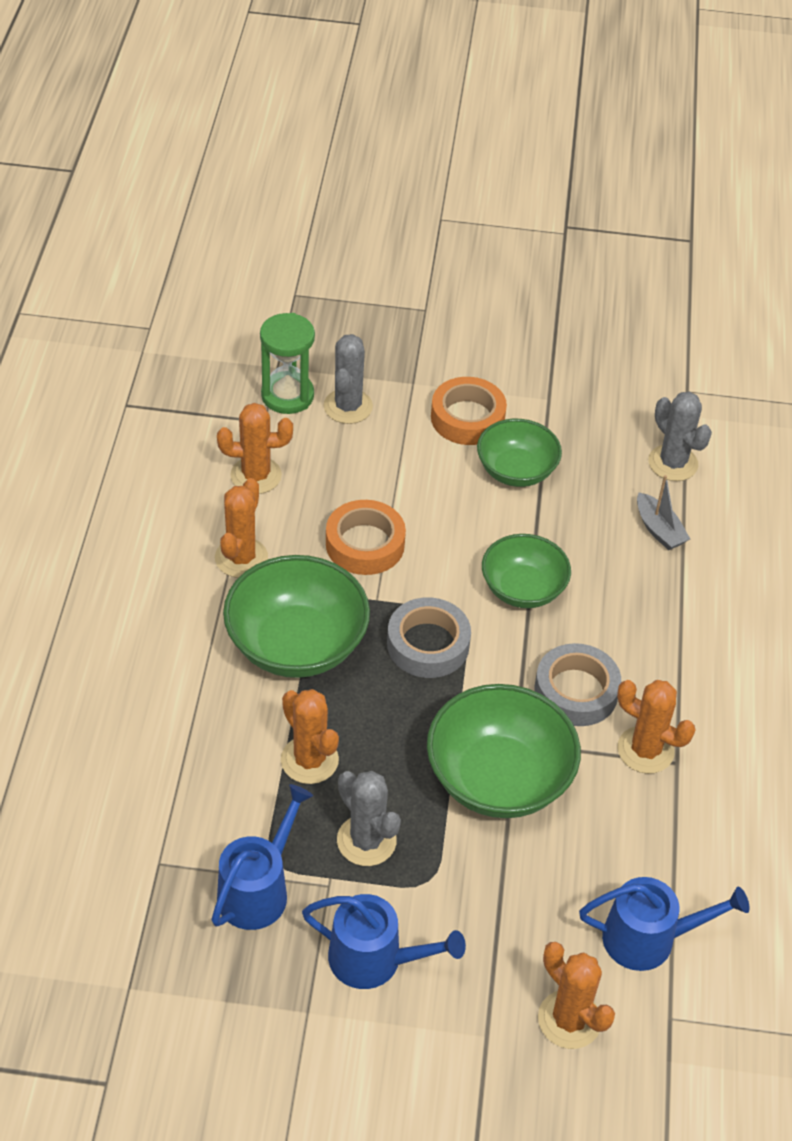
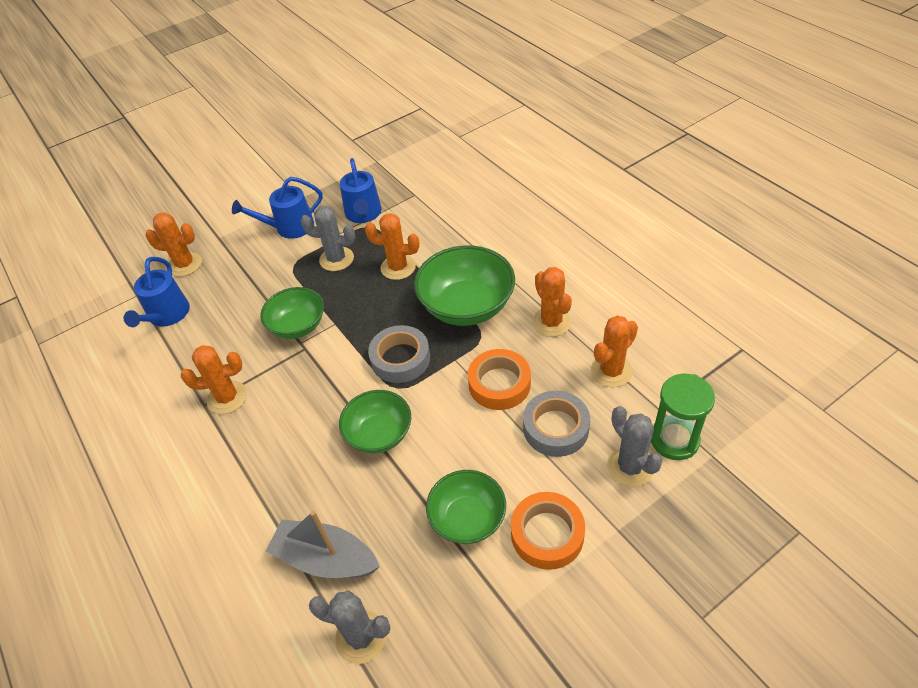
camera: 145 degrees right, 0 degrees up
green bowl [427,684,581,818] -> green bowl [260,287,324,339], size x0.64
grey tape [535,643,621,726] -> grey tape moved to [523,391,590,457]
blue watering can [579,877,750,971] -> blue watering can turned 45 degrees counterclockwise [124,257,190,327]
grey boat [637,475,690,550] -> grey boat [266,510,380,578], size x1.65

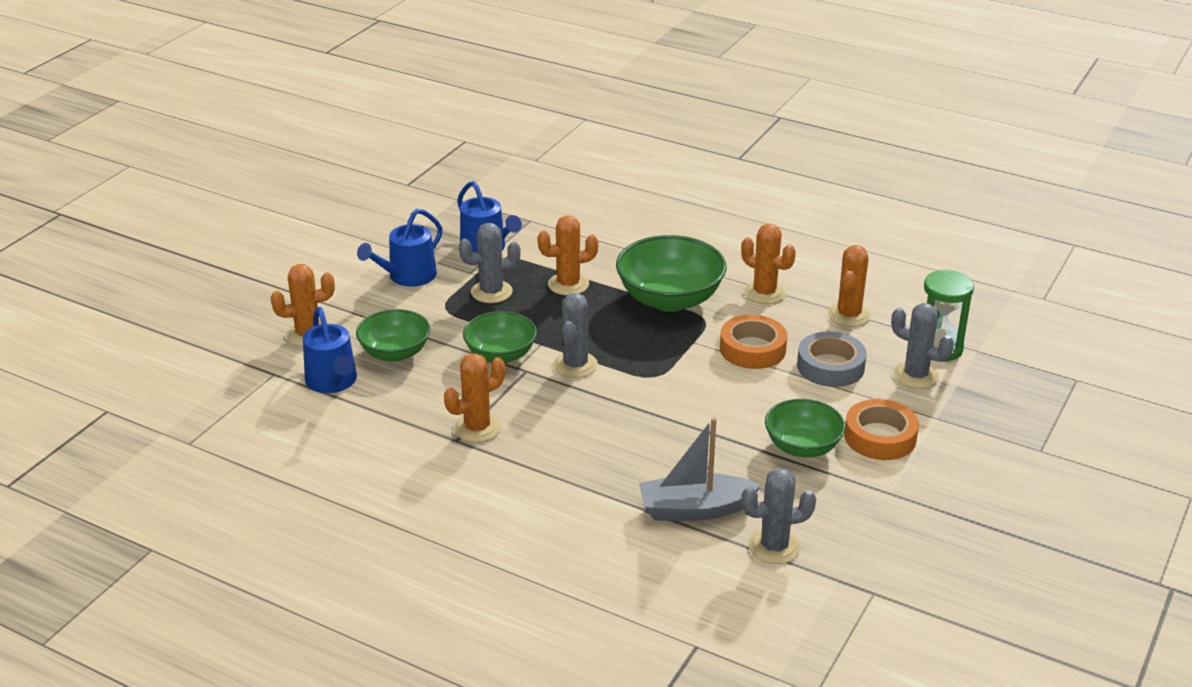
camera: 30 degrees left, 15 degrees down
green bowl [339,390,411,454] -> green bowl moved to [356,309,430,362]
grey tape [368,325,430,383] -> none
none -> grey cactus [553,293,598,378]

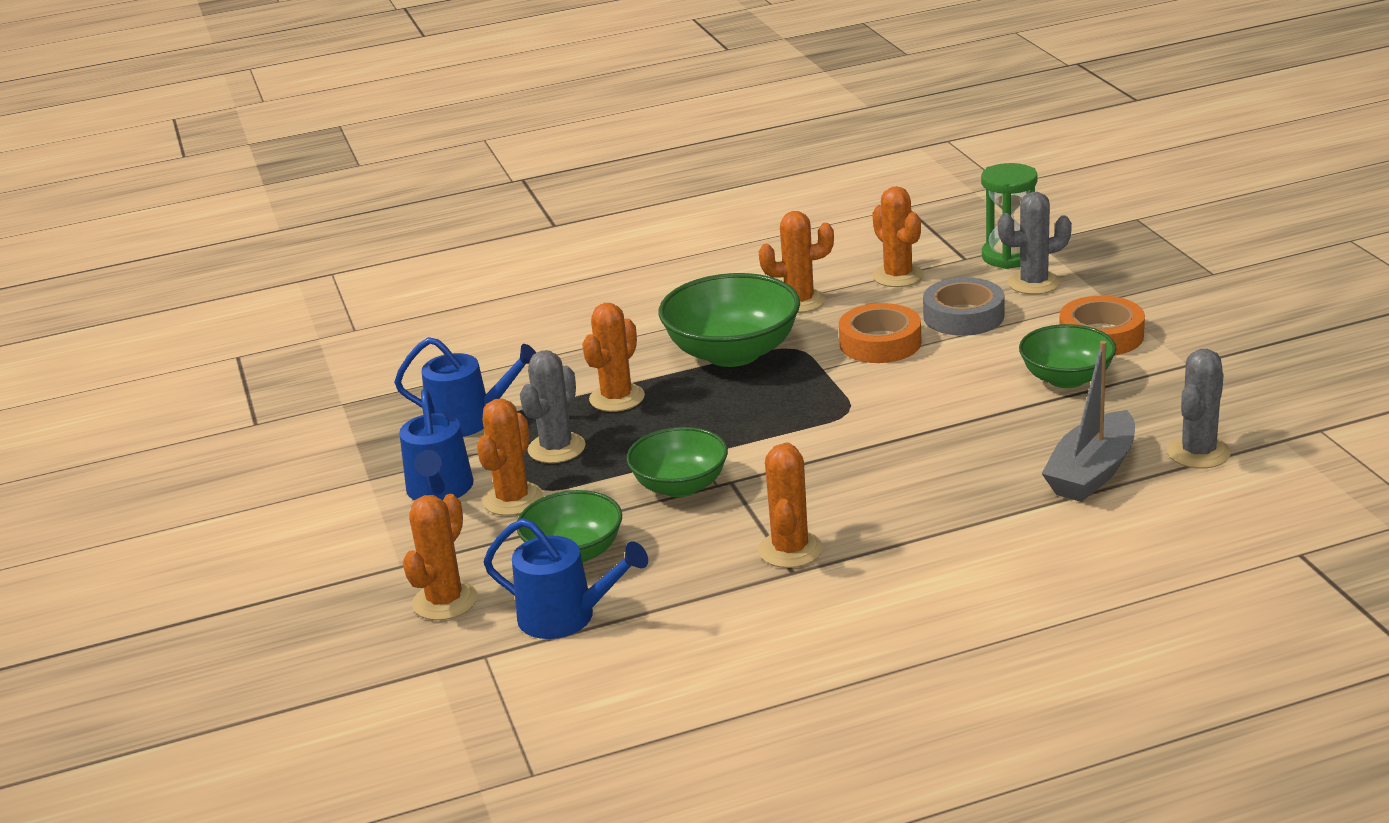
camera: 45 degrees left, 5 degrees down
grey cactus [553,293,598,378] -> none
none -> orange cactus [477,398,543,516]

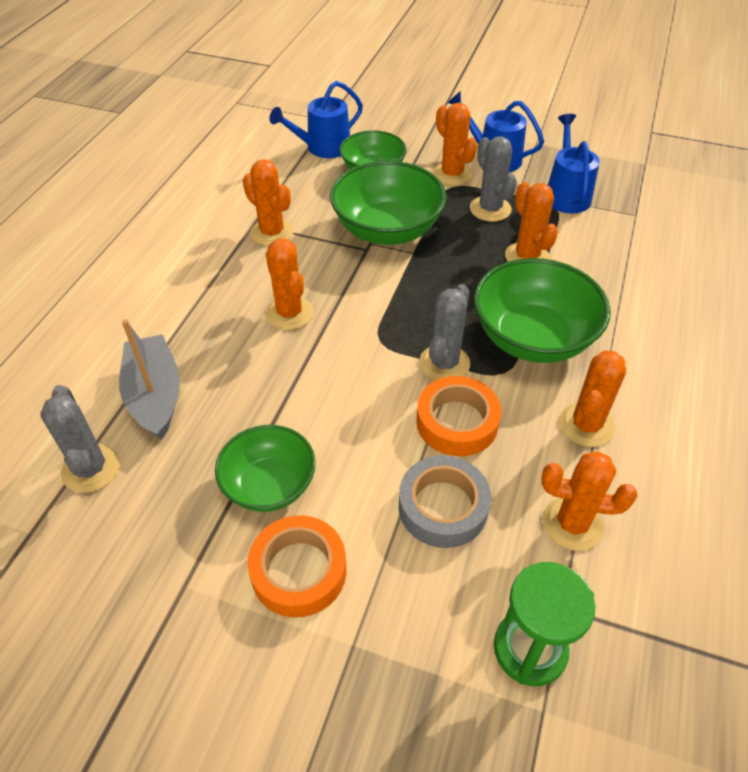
camera: 125 degrees right, 20 degrees up
blue watering can [394,337,536,437] -> blue watering can turned 135 degrees clockwise [548,114,600,214]
orange cactus [403,494,478,620] -> orange cactus moved to [266,238,314,330]
green bowl [627,427,728,497] -> green bowl [330,161,446,245], size x1.56
grey cactus [998,192,1072,294] -> grey cactus moved to [419,284,470,381]

